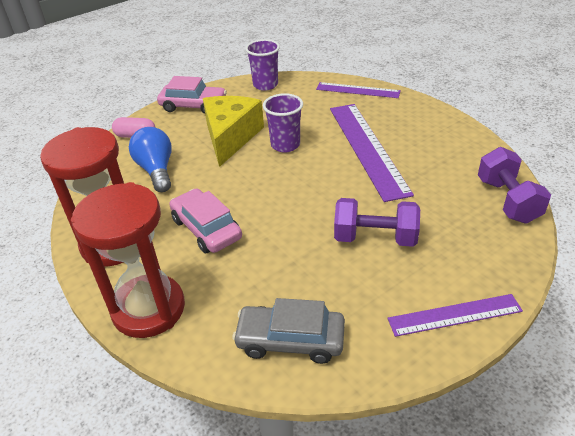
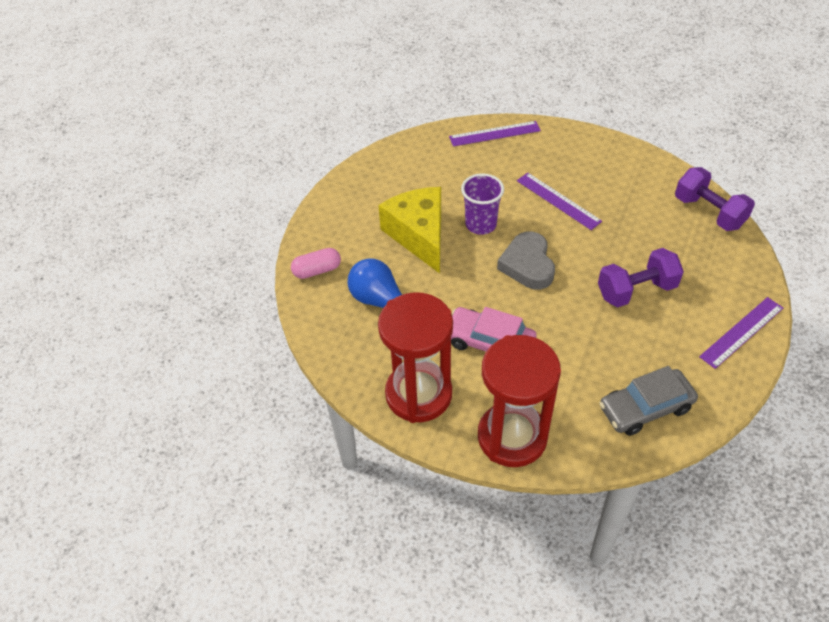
camera: 30 degrees left, 10 degrees up
pink car [157,76,227,114] -> none
purple cup [245,39,280,91] -> none
purple ruler [330,104,414,202] -> purple ruler [517,173,602,230], size x0.58
none -> grey heart [497,231,555,290]

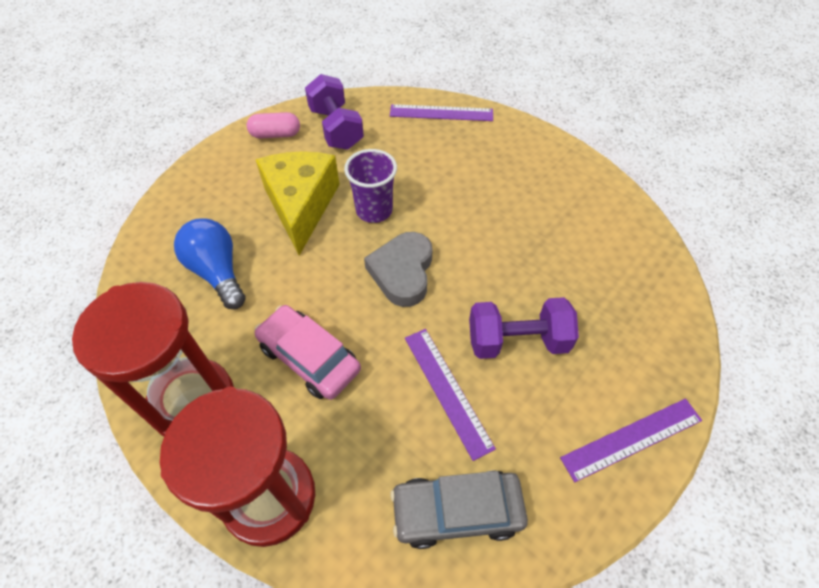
camera: 15 degrees right, 5 degrees up
pink capsule [291,248,341,279] -> pink capsule moved to [247,112,300,138]
purple ruler [517,173,602,230] -> purple ruler moved to [405,329,496,461]
purple dumbbell [675,167,755,231] -> purple dumbbell moved to [305,74,364,150]

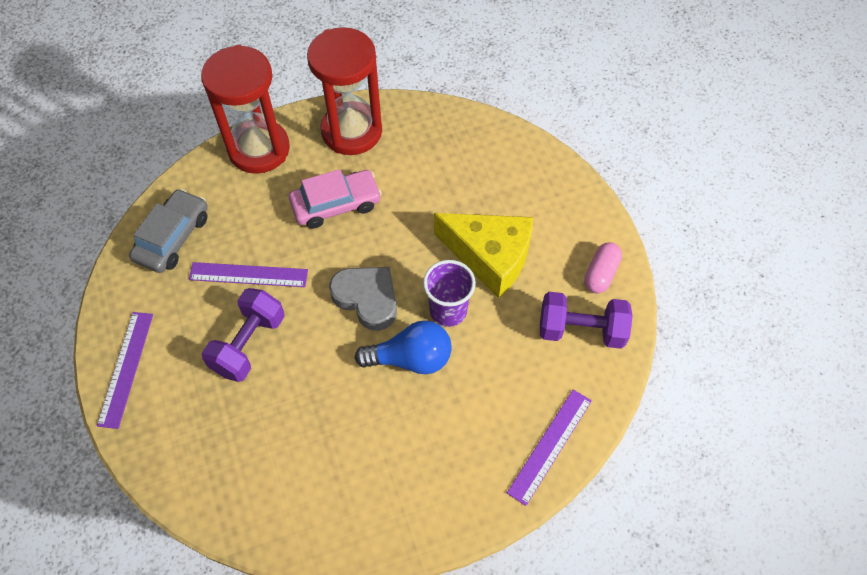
camera: 120 degrees right, 5 degrees up
blue light bulb [174,218,246,309] -> blue light bulb moved to [355,320,452,374]

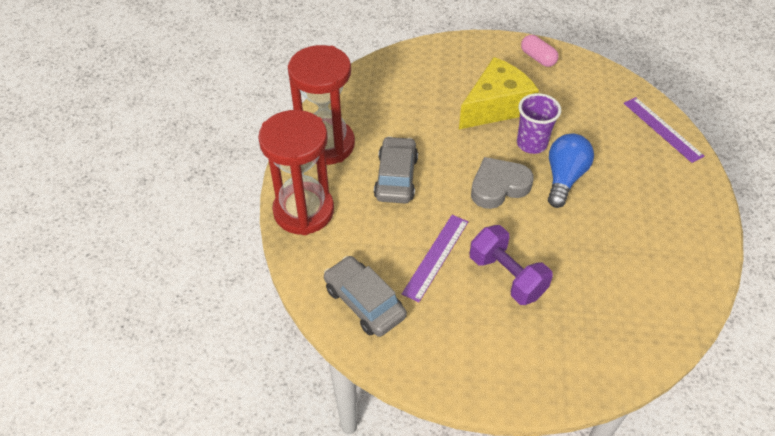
camera: 65 degrees left, 10 degrees down
purple ruler [97,312,153,429] -> none
pink car [289,169,382,229] -> grey car [374,136,418,203]
purple dumbbell [540,292,633,349] -> none

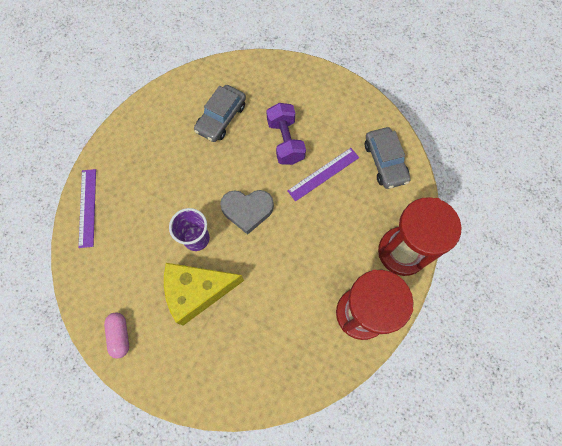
camera: 155 degrees left, 20 degrees up
grey car [374,136,418,203] -> grey car moved to [194,85,246,142]
blue light bulb [548,134,594,208] -> none

